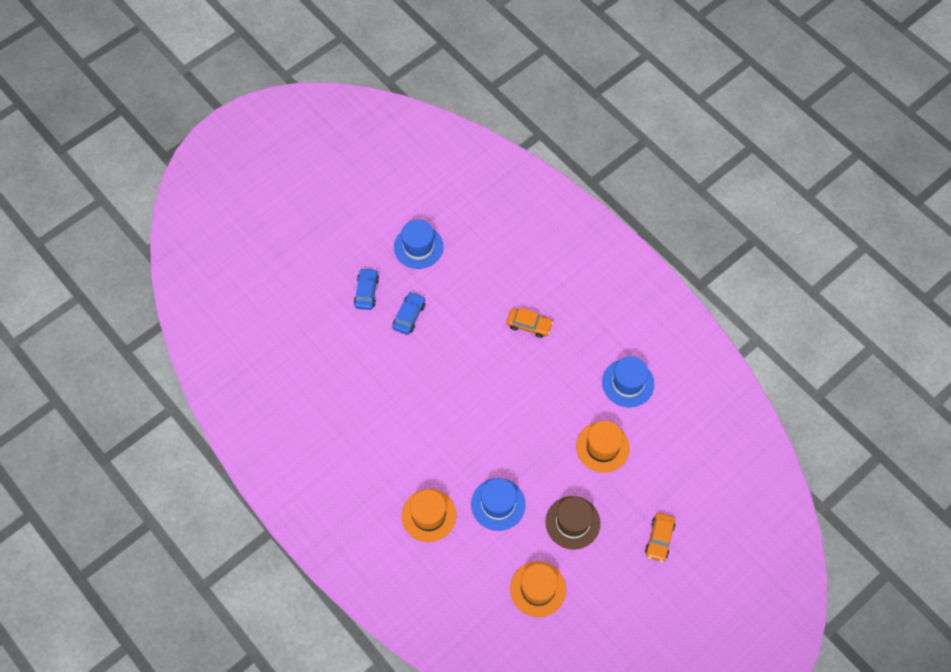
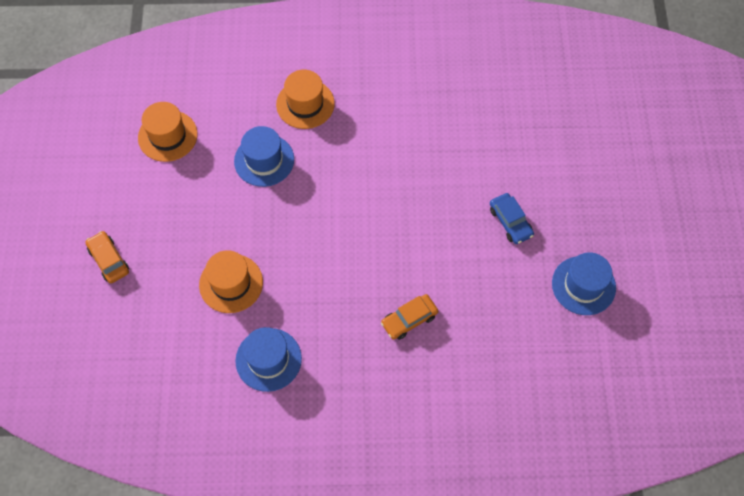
camera: 130 degrees right, 0 degrees up
blue car [354,268,379,310] -> none
brown hat [545,496,600,550] -> none

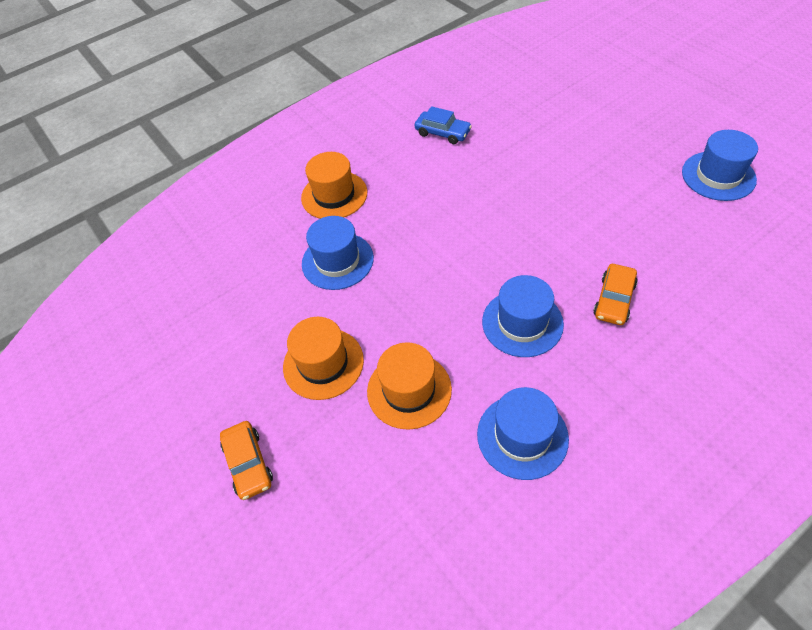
camera: 30 degrees left, 10 degrees down
orange car [85,231,129,283] -> orange car turned 135 degrees counterclockwise [220,421,273,500]
orange hat [138,102,198,162] -> orange hat moved to [283,317,364,400]
blue car [490,193,534,244] -> blue car moved to [415,106,472,144]
none -> blue hat [482,275,564,357]

